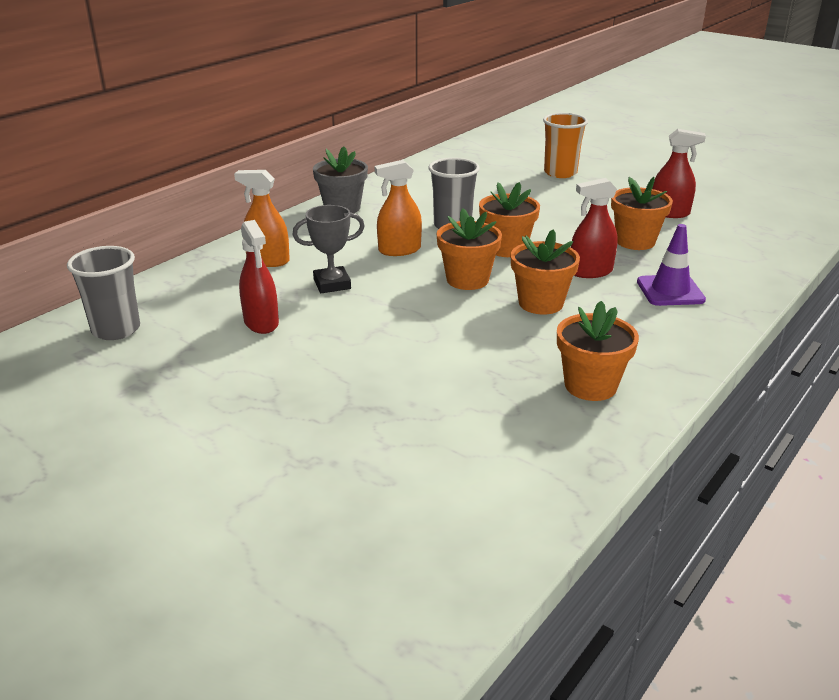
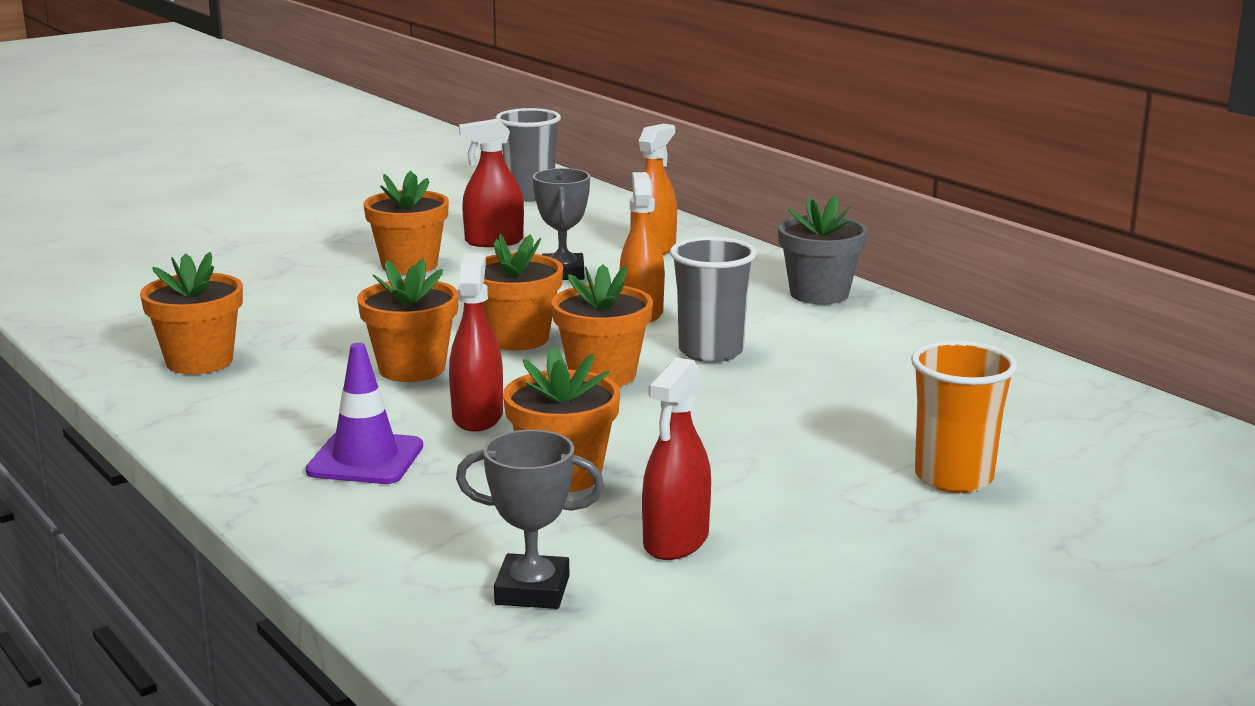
camera: 105 degrees right, 10 degrees down
none -> orange flower pot [363,171,449,274]
none -> grey trophy [456,430,604,609]

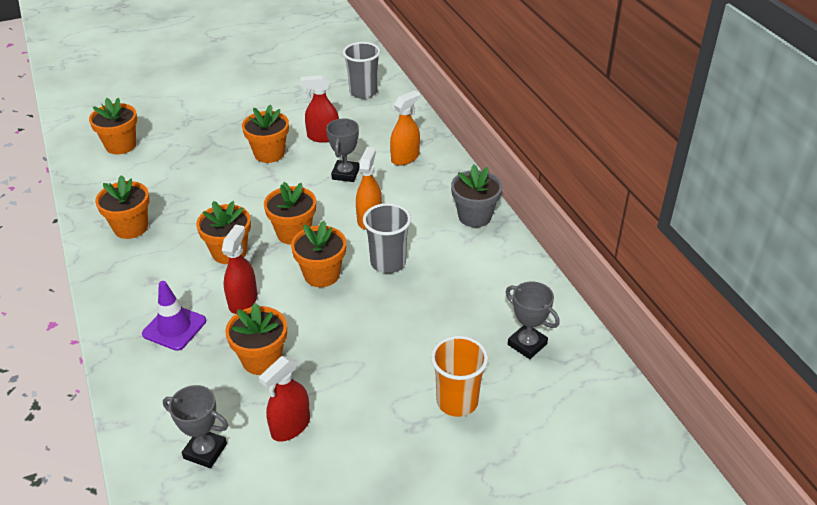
camera: 15 degrees right, 20 degrees up
none -> orange flower pot [89,97,137,154]
none -> grey trophy [506,281,560,359]

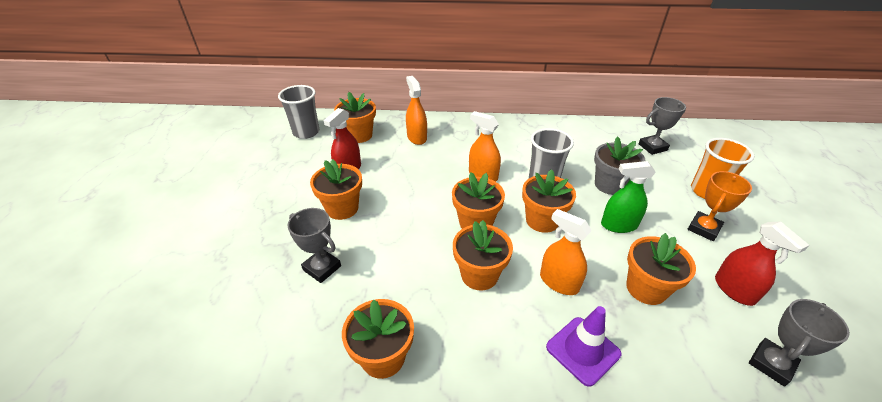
camera: 65 degrees left, 0 degrees up
orange flower pot [89,97,137,154] -> orange flower pot moved to [334,92,376,143]
red spray bottle [222,224,257,314] -> orange spray bottle [540,209,592,295]
grey trophy [326,119,359,182] -> grey trophy moved to [287,208,341,283]
grey flower pot [451,164,502,227] -> grey flower pot moved to [594,136,645,195]
none -> green spray bottle [601,161,656,233]
none -> orange trophy [687,171,752,241]

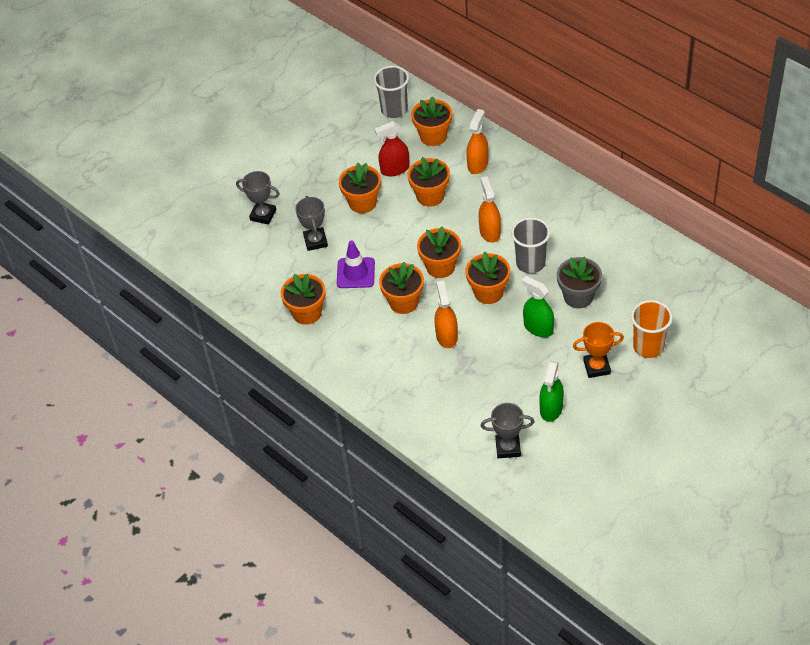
camera: 45 degrees right, 10 degrees up
purple traffic cone [546,306,621,387] -> purple traffic cone moved to [337,240,375,288]
orange flower pot [626,233,696,305] -> orange flower pot moved to [408,157,450,207]
grey trophy [638,97,686,155] -> grey trophy moved to [236,171,280,225]
red spray bottle [715,222,809,306] -> green spray bottle [539,361,564,422]

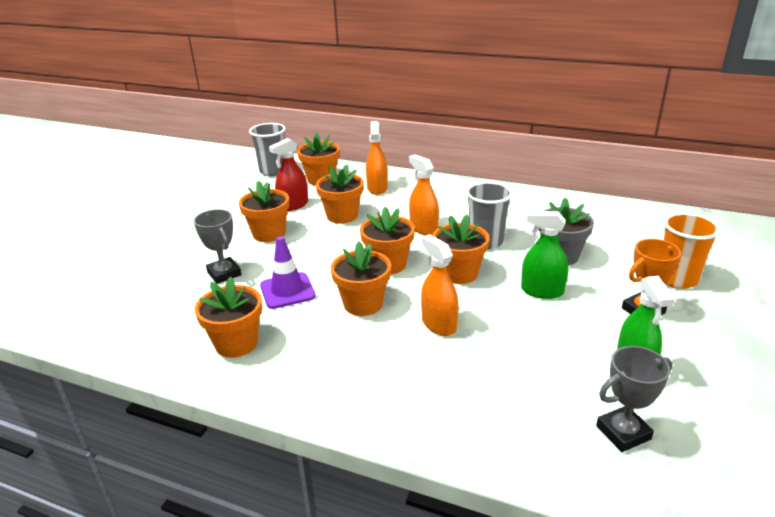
camera: 25 degrees left, 20 degrees down
grey trophy [236,171,280,225] -> none

